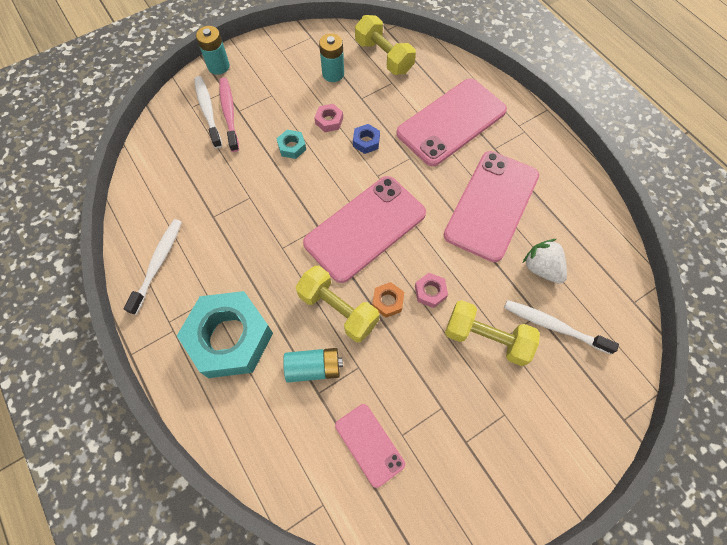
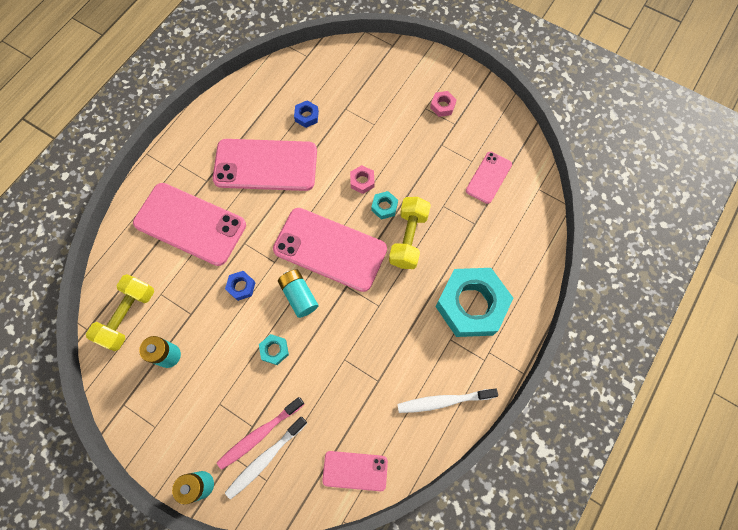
camera: 115 degrees left, 5 degrees up
turquoise battery [283,348,343,383] -> turquoise battery moved to [278,269,319,318]
pink nut [314,104,343,132] -> pink nut moved to [430,91,457,117]
orange nut [372,282,404,318] -> turquoise nut [371,191,398,220]
yellow dumbbell [445,300,540,366] -> none
white toothbrush [504,300,619,354] -> none
white strawberry [523,239,567,284] -> blue nut [294,100,319,128]
none -> pink phone [322,451,388,491]

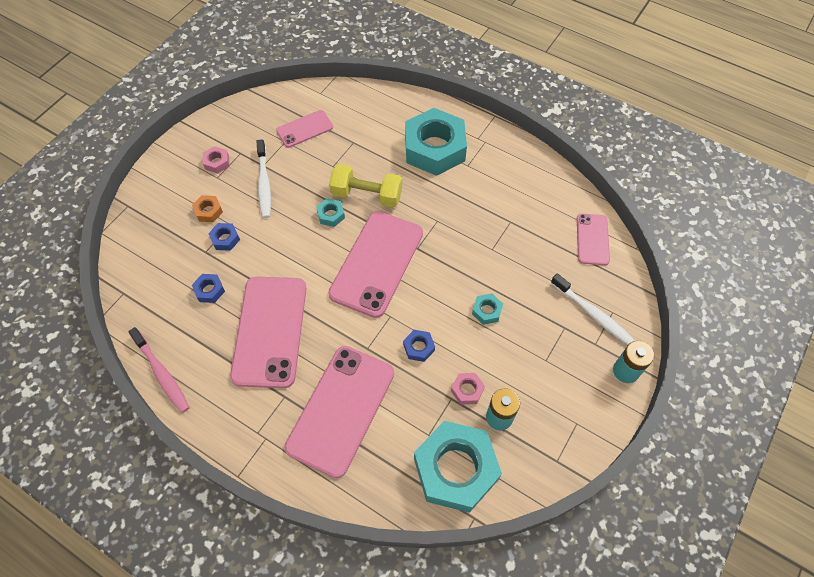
camera: 90 degrees left, 10 degrees down
yellow dumbbell [86,274,154,351] -> turquoise nut [414,421,502,513]
pink toothbrush [217,397,304,470] -> pink toothbrush moved to [128,327,190,413]
turquoise battery [278,269,319,318] -> none
pink nut [350,165,375,194] -> pink nut moved to [451,373,485,405]
white toothbrush [397,388,498,413] -> white toothbrush moved to [256,139,271,218]
pink phone [466,152,512,204] -> pink phone turned 60 degrees counterclockwise [276,110,333,148]
none -> orange nut [192,195,223,222]
none -> blue nut [208,223,240,251]

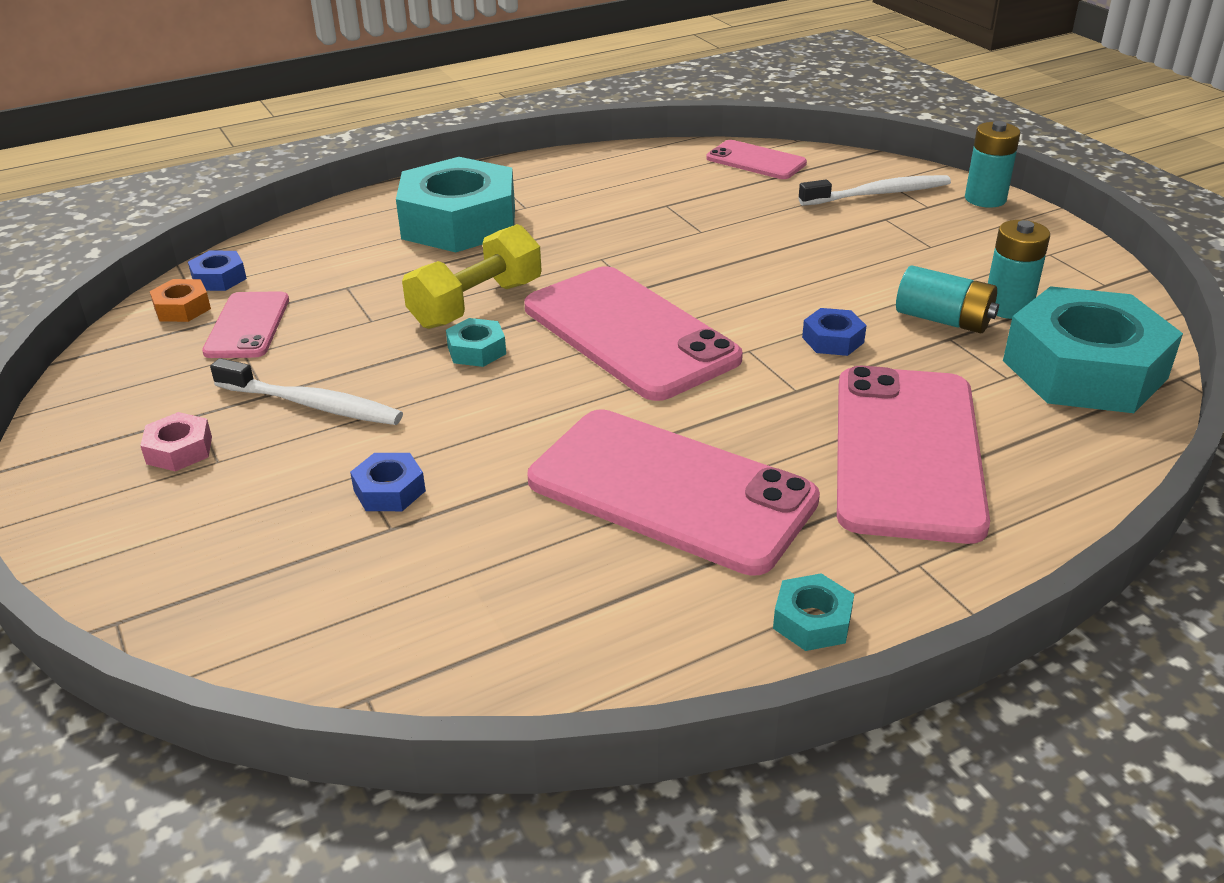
camera: 60 degrees left, 25 degrees down
pink toothbrush [128,327,190,413] -> none
orange nut [192,195,223,222] -> orange nut moved to [150,279,211,322]
blue nut [192,274,225,303] -> blue nut moved to [188,251,247,291]
pink phone [284,346,394,478] -> pink phone turned 45 degrees clockwise [837,366,990,544]
pink nut [451,373,485,405] -> turquoise battery [896,265,999,333]
turquoise nut [472,293,503,325] -> turquoise nut moved to [773,574,854,651]

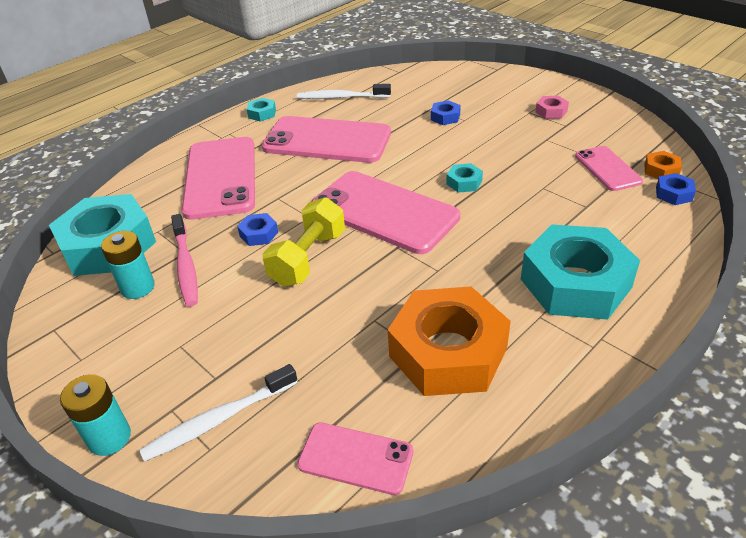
camera: 165 degrees right, 5 degrees up
white toothbrush [210,358,403,425] -> white toothbrush moved to [297,84,391,99]
yellow dumbbell [402,224,542,329] -> yellow dumbbell moved to [262,197,345,287]
turquoise battery [896,265,999,333] -> pink toothbrush [171,214,198,306]
none -> orange nut [388,287,511,396]

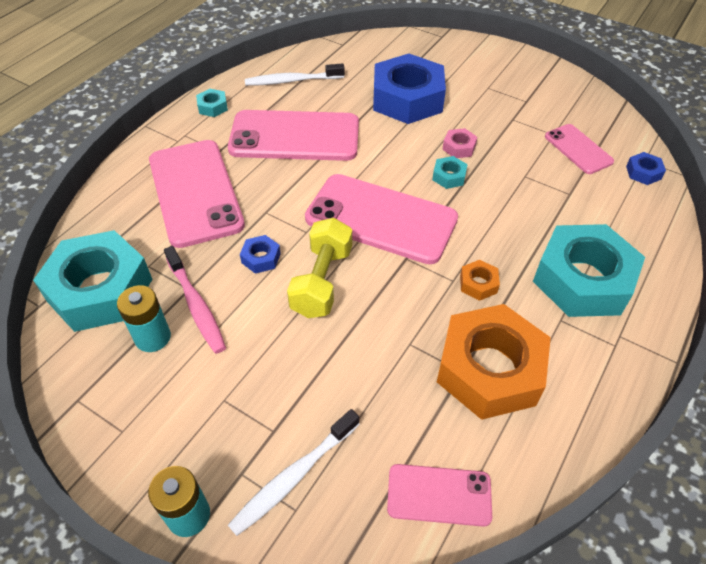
camera: 15 degrees left, 10 degrees up
blue nut [431,100,461,125] -> blue nut [373,54,446,124], size x2.46
pink nut [535,96,569,119] -> pink nut moved to [442,128,477,158]
orange nut [645,151,682,179] -> orange nut moved to [460,260,500,301]

